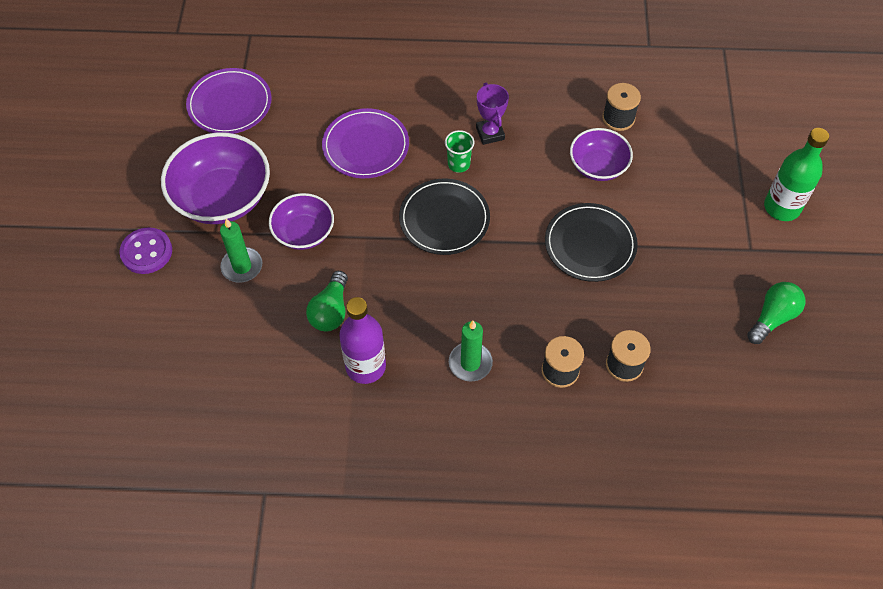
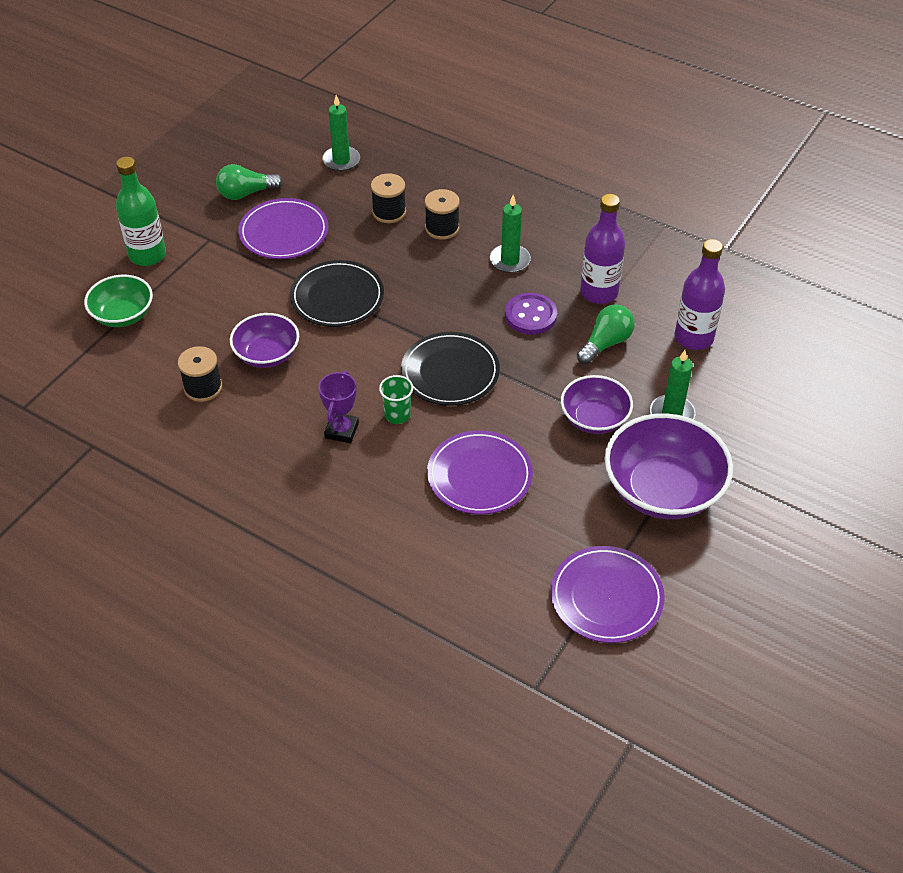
camera: 150 degrees left, 10 degrees down
purple button [119,227,172,274] -> purple button moved to [505,293,557,335]
none -> green bowl [84,275,153,327]
none -> purple plate [238,198,328,259]
none -> green candle [322,95,360,171]
none -> purple bottle [675,239,725,350]

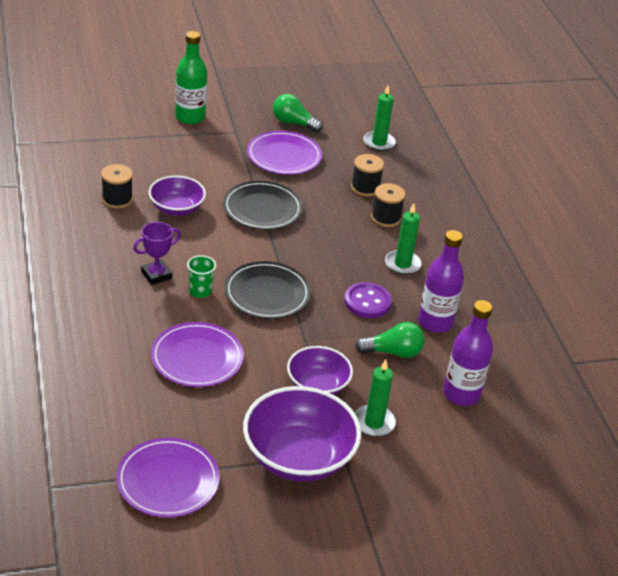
camera: 40 degrees right, 10 degrees down
green bowl [84,275,153,327] -> none

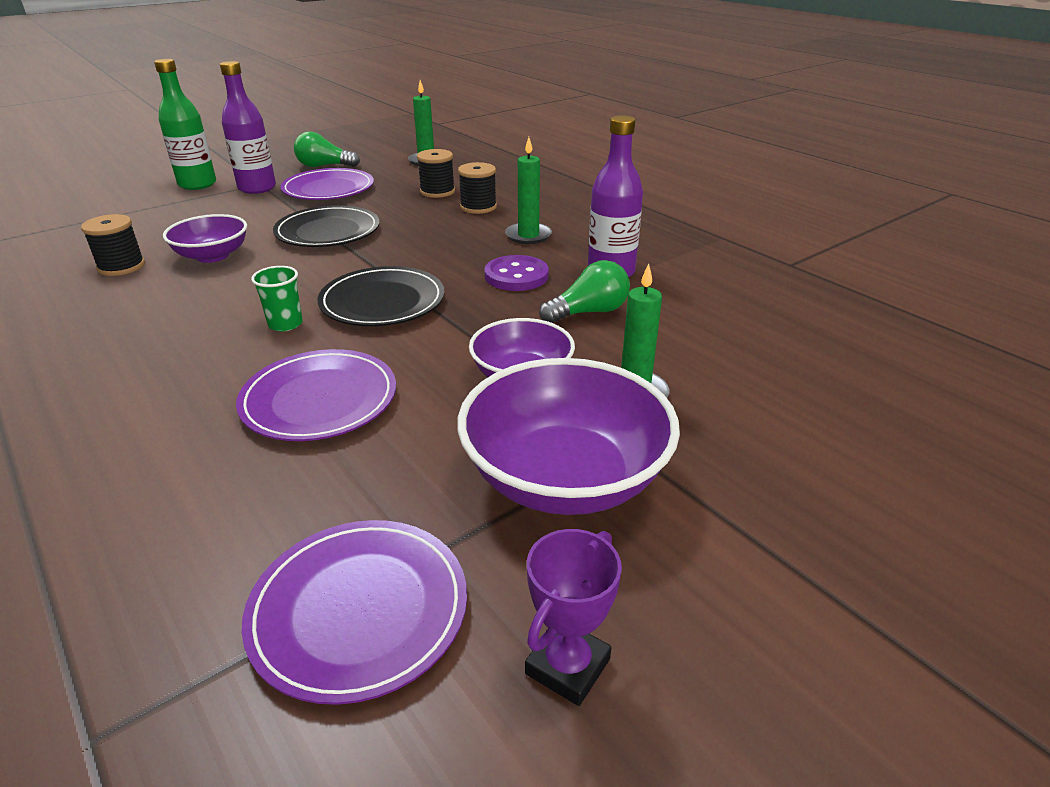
camera: 20 degrees left, 5 degrees down
purple trophy [133,222,181,285] -> purple trophy moved to [525,529,622,706]
purple bottle [443,300,493,406] -> purple bottle moved to [220,61,276,194]

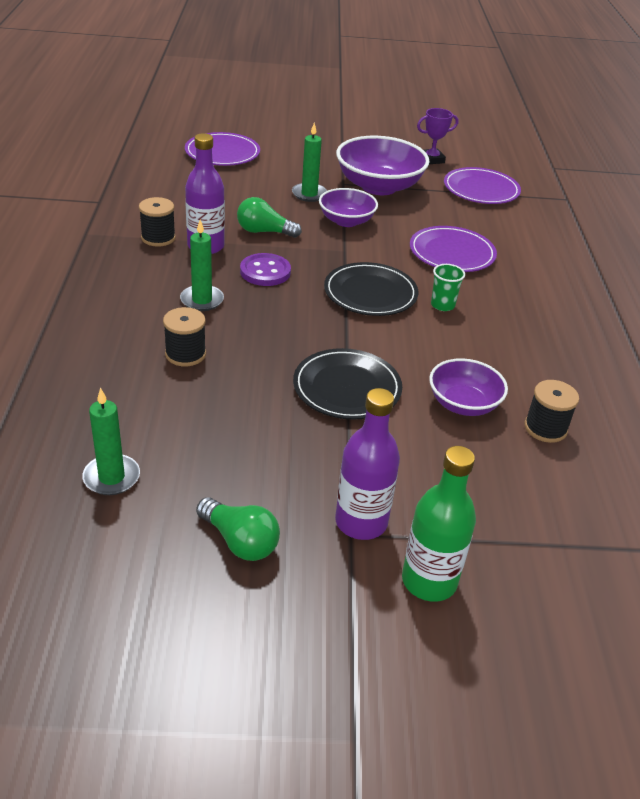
camera: 145 degrees left, 5 degrees up
purple plate [280,168,374,200] -> purple plate moved to [185,132,260,166]
black spool [417,149,455,198] -> black spool moved to [139,197,176,246]

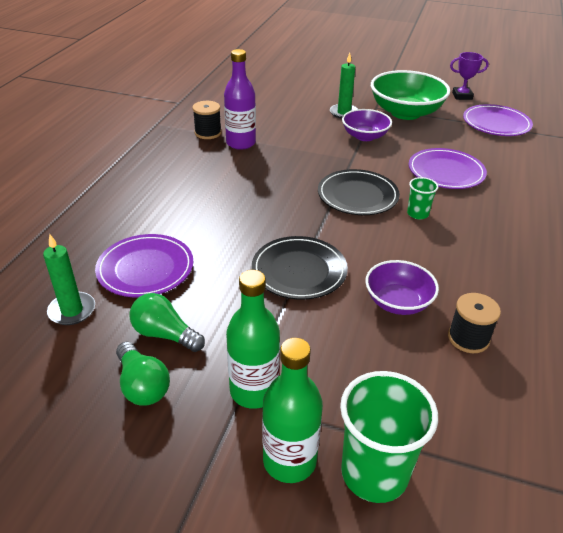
camera: 20 degrees right, 0 degrees up
black spool [163,307,206,366] -> none
green candle [180,220,224,311] -> none
purple plate [185,132,260,166] -> purple plate moved to [95,234,193,297]
green light bulb [237,197,302,238] -> green light bulb moved to [130,293,205,352]
purple button [240,253,291,286] -> none
purple bottle [335,388,400,540] -> green bottle [226,270,280,409]
purple bowl [336,136,430,195] -> green bowl [371,70,450,120]
none -> green cup [340,371,438,503]

